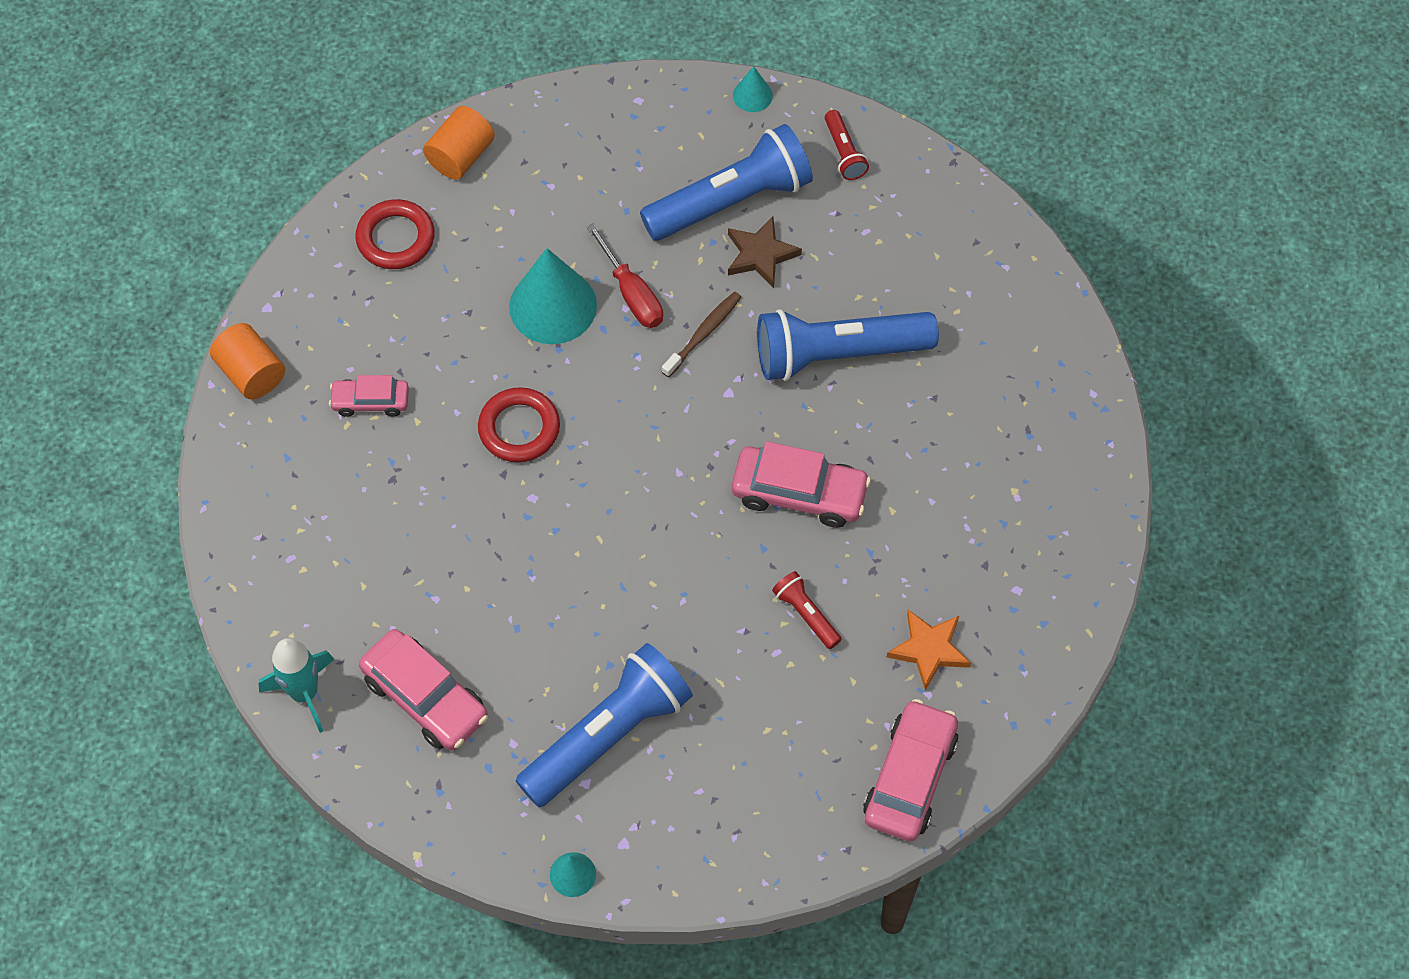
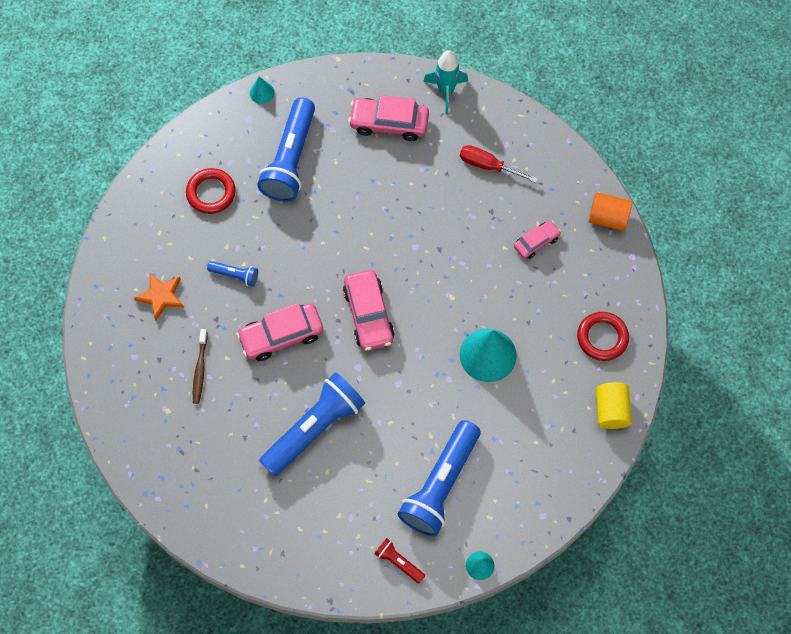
camera: 145 degrees right, 5 degrees up
orange cylinder [423,106,495,180] -> yellow cylinder [596,382,632,429]
red ring [478,387,560,462] -> red ring moved to [186,168,236,214]
red screwdriver [586,223,663,328] -> red screwdriver moved to [460,145,538,183]
brown toothbrush [662,292,741,377] -> brown toothbrush moved to [193,329,208,404]
brown star [728,216,802,288] -> none
red flashlight [772,571,842,649] -> blue flashlight [207,261,258,286]
pink car [863,699,959,841] -> pink car moved to [343,270,395,351]

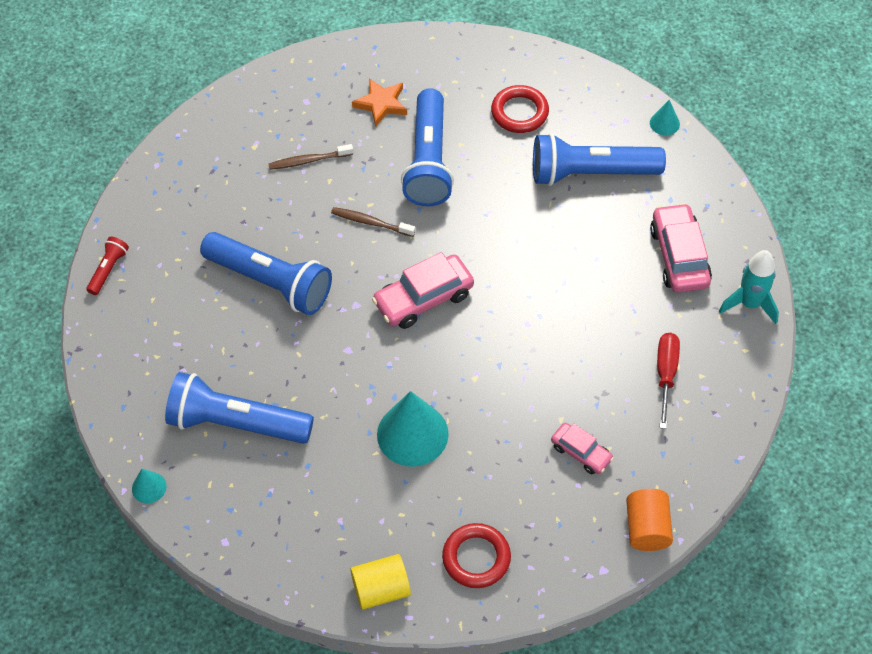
camera: 75 degrees right, 10 degrees down
blue flashlight [207,261,258,286] -> blue flashlight [401,88,454,206], size x2.22
pink car [236,303,324,361] -> brown toothbrush [331,207,415,237]
red flashlight [374,538,426,584] -> red flashlight moved to [86,237,129,295]

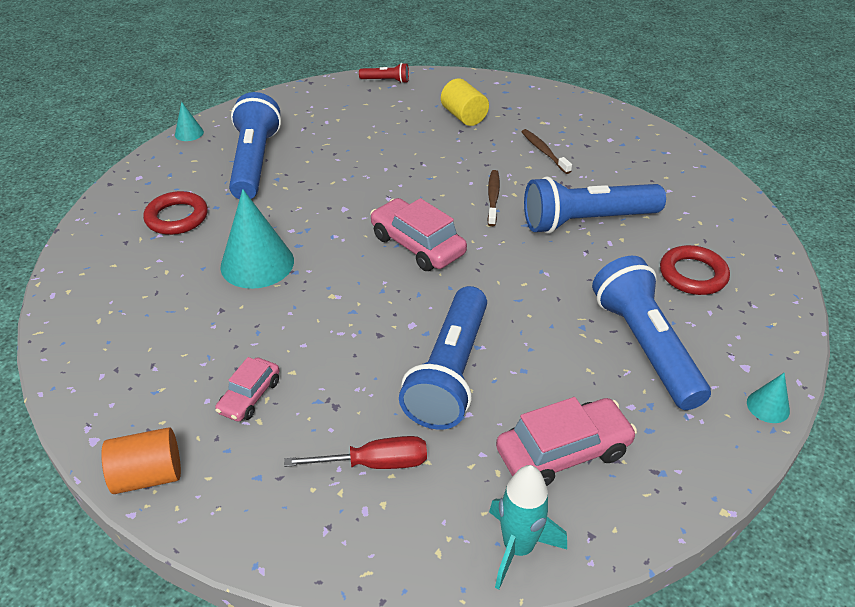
camera: 75 degrees right, 15 degrees down
blue flashlight [200,232,332,315] -> blue flashlight moved to [399,286,487,430]
yellow cylinder [350,554,411,610] -> yellow cylinder moved to [441,78,489,126]
orange star [352,78,407,127] -> none
red ring [442,523,511,588] -> red ring moved to [143,191,208,235]

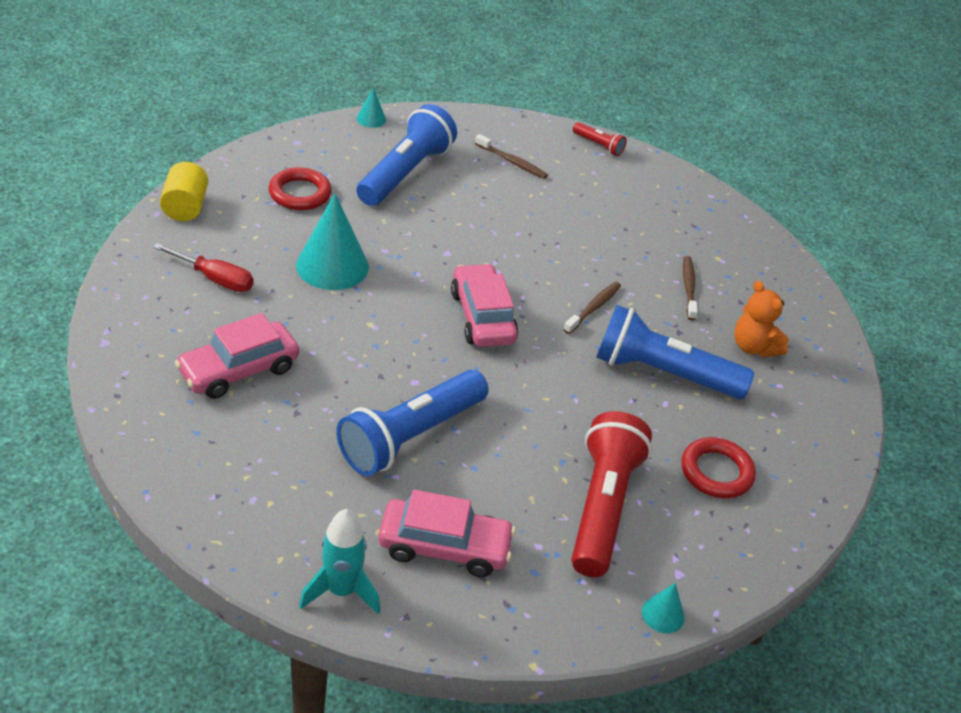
camera: 25 degrees right, 0 degrees up
orange cylinder [101,427,181,494] -> none
pink car [215,357,280,421] -> pink car [175,313,299,399], size x1.68
red screwdriver [284,436,427,469] -> red screwdriver moved to [153,243,253,292]
yellow cylinder [441,78,489,126] -> yellow cylinder moved to [160,162,208,221]
blue flashlight [592,256,711,410] -> red flashlight [571,411,652,577]
none -> brown toothbrush [475,134,548,179]
none -> orange teddy bear [734,281,789,357]

